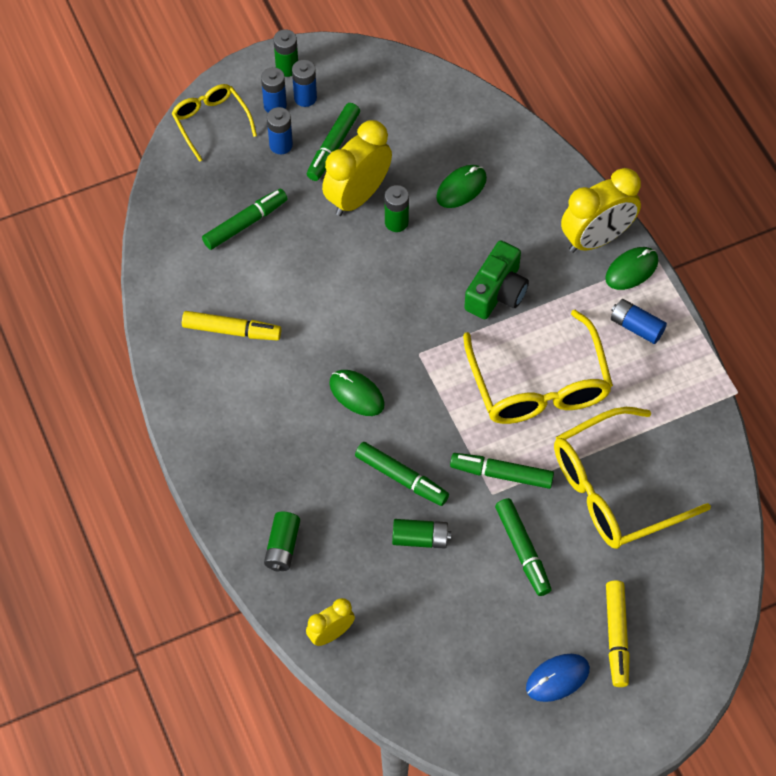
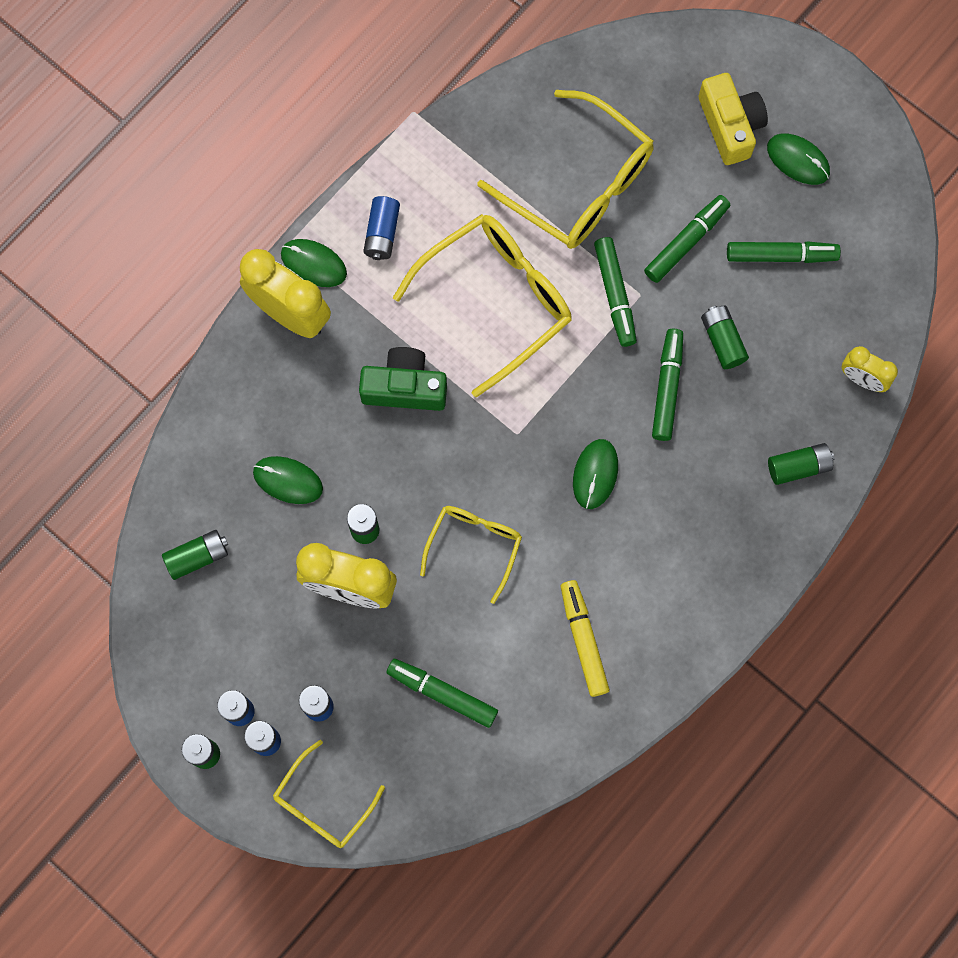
camera: 115 degrees left, 15 degrees up
green marker [307,103,360,181] -> green marker moved to [727,241,841,263]
blue mouse [526,654,590,702] -> green mouse [767,133,830,185]
yellow marker [606,581,630,687] -> yellow camera [699,73,768,165]
none -> green battery [162,530,228,580]
none -> yellow glasses [420,506,522,604]

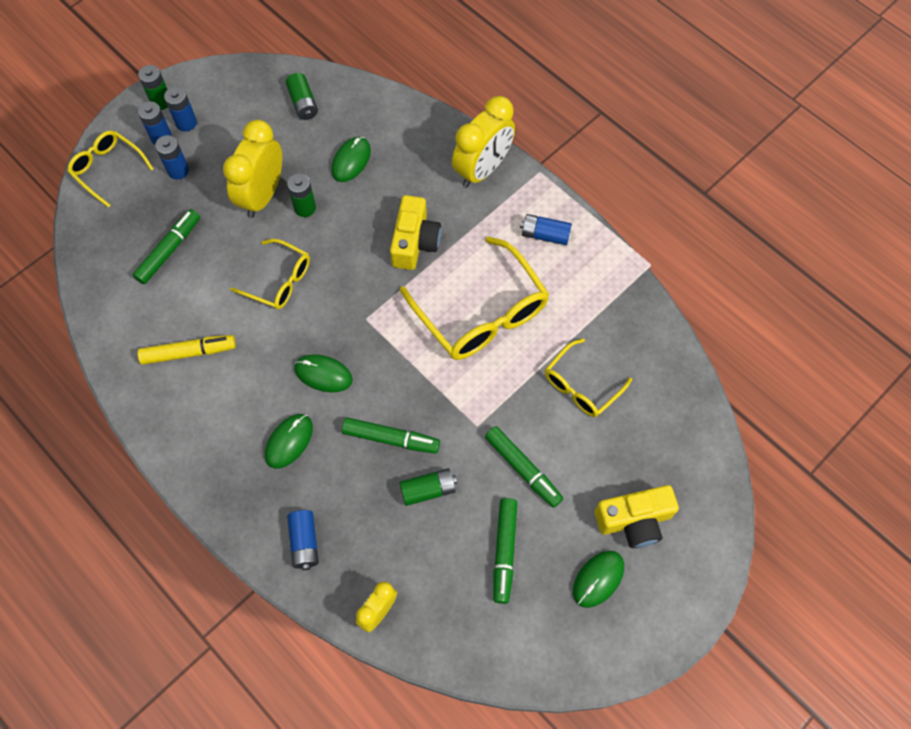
camera: 95 degrees right, 10 degrees down
green mouse [281,239,347,287] -> green mouse moved to [265,414,313,469]
green camera [359,347,447,411] -> yellow camera [390,195,441,270]
yellow glasses [477,90,654,249] -> yellow glasses [545,339,632,417], size x0.58
green marker [594,237,637,347] -> none
green battery [768,443,834,485] -> blue battery [287,510,319,570]

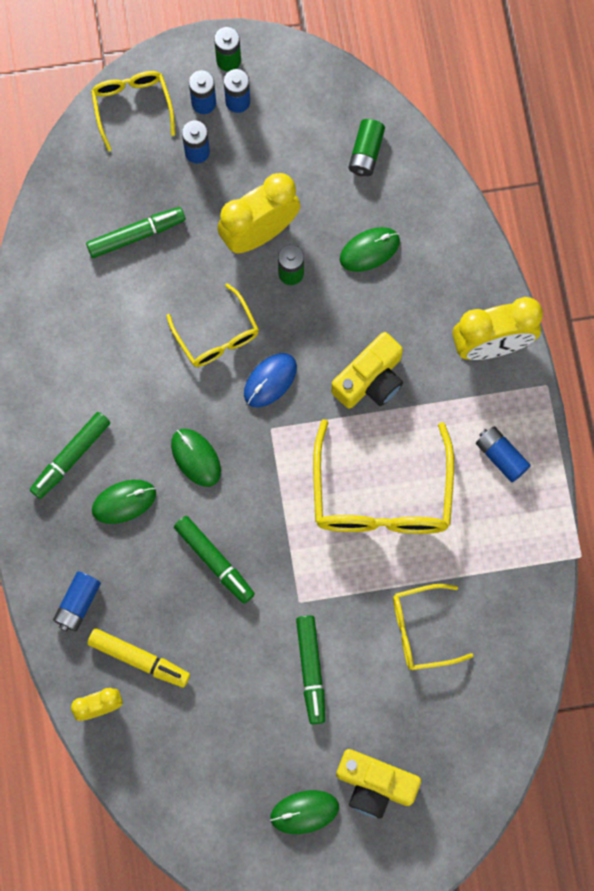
camera: 35 degrees right, 10 degrees up
yellow marker [138,335,236,365] -> yellow marker moved to [87,628,190,688]
green battery [399,468,457,506] -> none
green marker [494,498,518,604] -> green marker moved to [30,412,110,499]
none -> blue mouse [244,353,297,408]

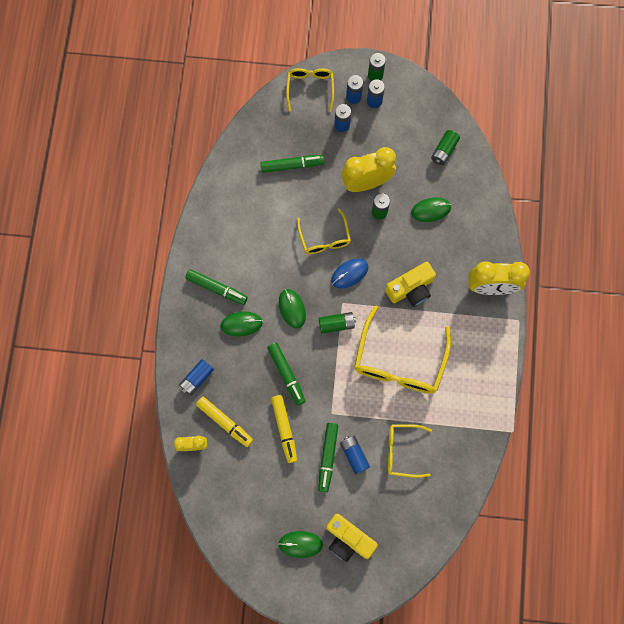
camera: 15 degrees right, 0 degrees up
green marker [30,412,110,499] -> green marker turned 120 degrees counterclockwise [185,269,248,305]
blue battery [476,426,531,482] -> blue battery moved to [340,436,370,475]
none -> yellow marker [271,395,297,463]
none -> green battery [319,312,356,334]

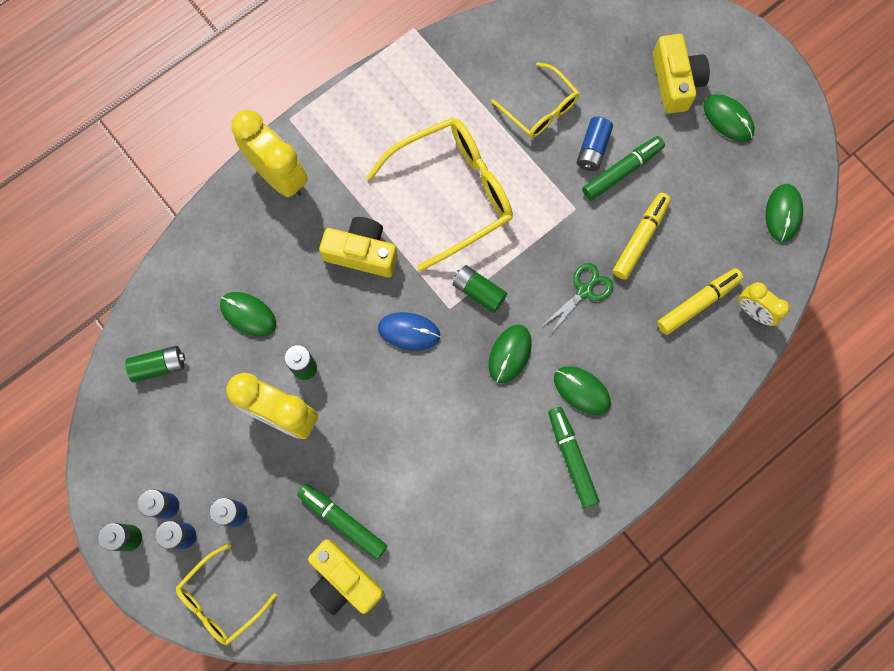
camera: 135 degrees left, 0 degrees up
blue battery [179,359,214,395] -> none
yellow marker [196,397,253,447] -> yellow marker turned 60 degrees clockwise [657,268,743,335]
green marker [267,342,306,406] -> green scissors [541,263,613,335]
yellow glasses [297,208,351,254] -> none
none -> yellow camera [308,539,384,615]
none -> green mouse [766,184,803,242]

